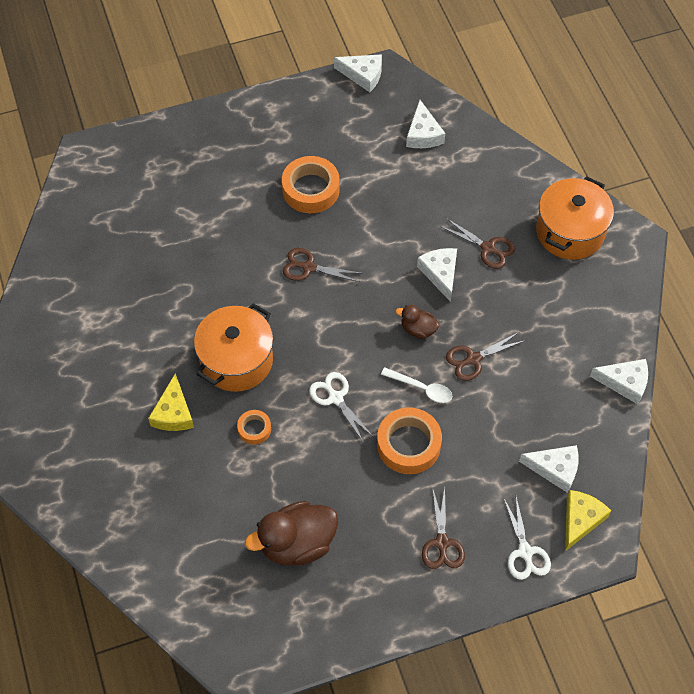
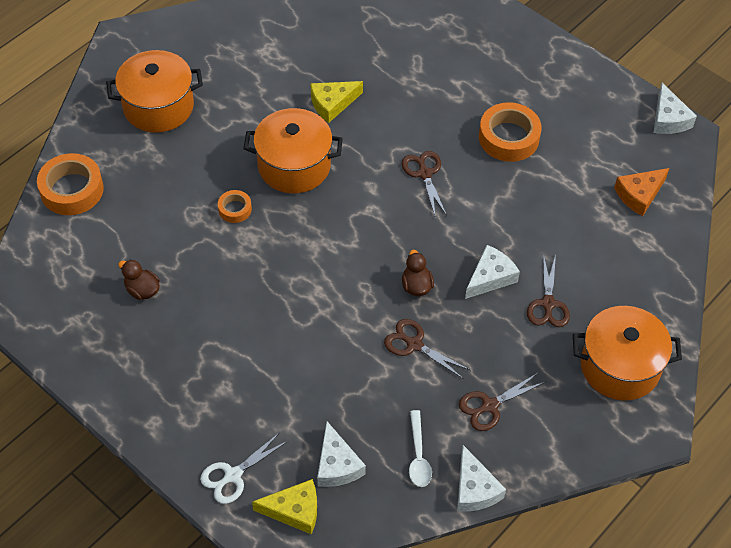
camera: 60 degrees right, 5 degrees down
yellow cheese [148,373,194,431] -> yellow cheese moved to [310,81,363,123]
brown duck [245,501,338,566] -> brown duck [118,259,160,300], size x0.52
white scissors [309,372,373,443] -> none
orange tape [377,408,442,474] -> orange tape moved to [37,153,104,215]
white spoon [381,367,452,403] -> white spoon moved to [409,410,432,487]
white cheese [406,100,445,148] -> orange cheese [614,168,669,216]
brown scissors [422,487,465,569] -> brown scissors moved to [459,372,545,431]
none -> orange pot [106,50,203,133]

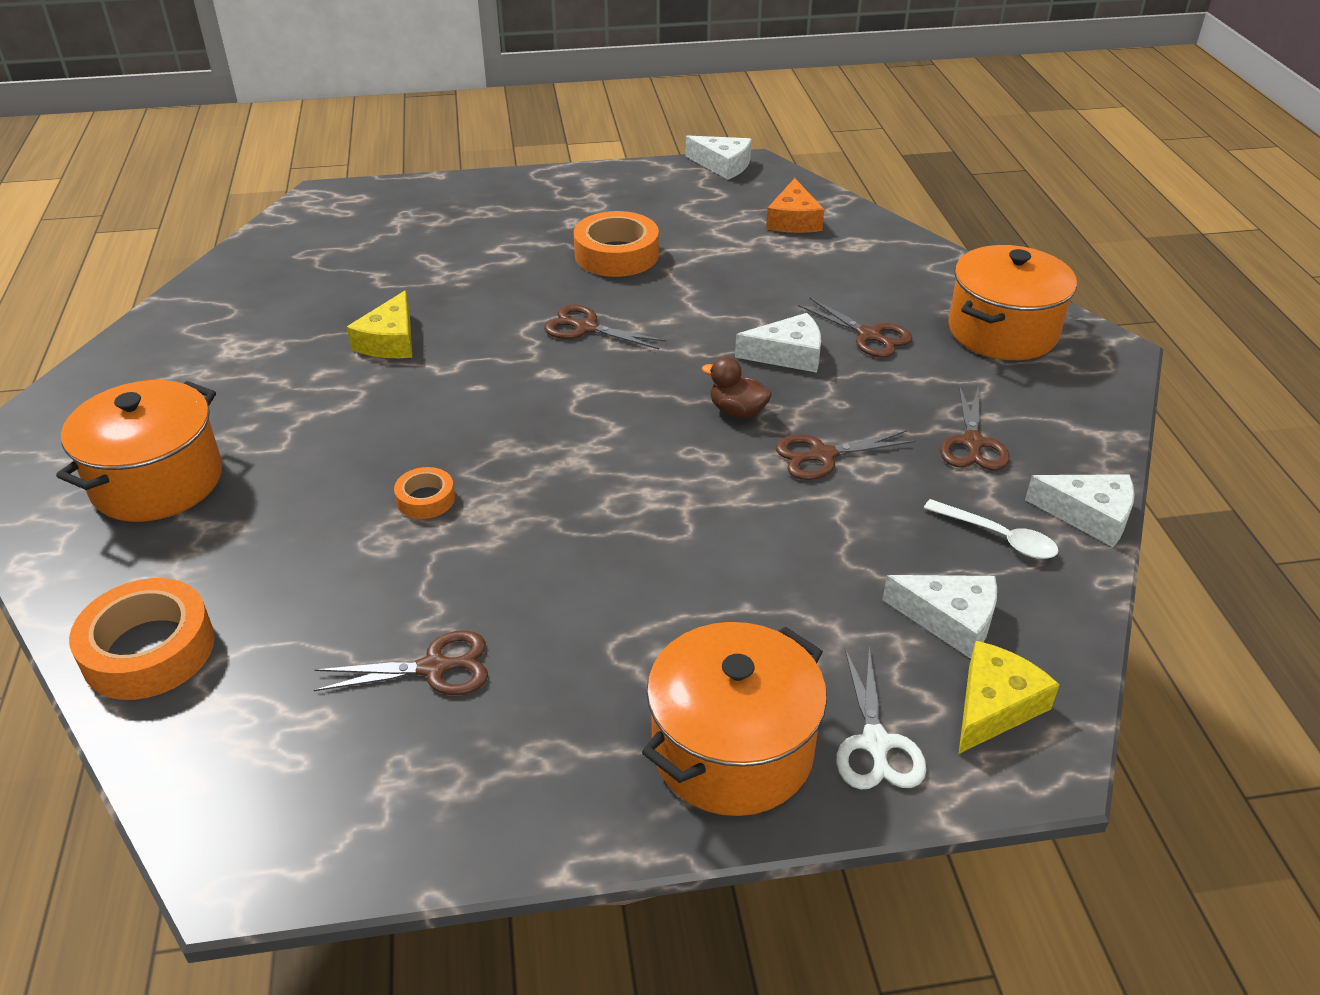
camera: 50 degrees left, 15 degrees down
brown duck [118,259,160,300] -> brown scissors [314,630,488,695]
orange pot [243,108,343,193] -> orange pot moved to [642,622,827,816]
white cheese [465,245,520,299] -> white cheese turned 90 degrees clockwise [735,313,821,373]

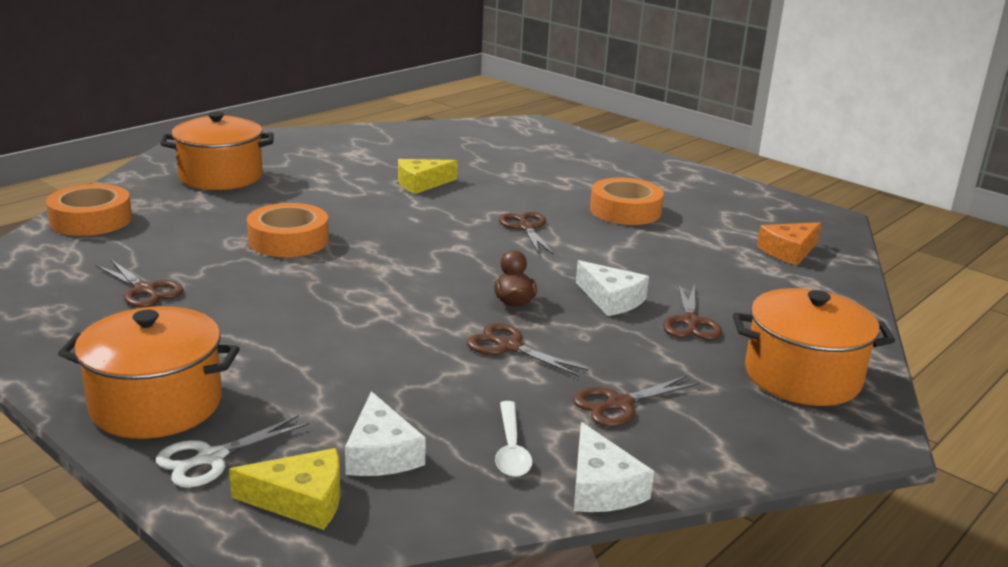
camera: 50 degrees right, 15 degrees down
orange tape [394,467,455,519] -> orange tape [247,203,329,257], size x1.90
white cheese [686,135,751,180] -> none

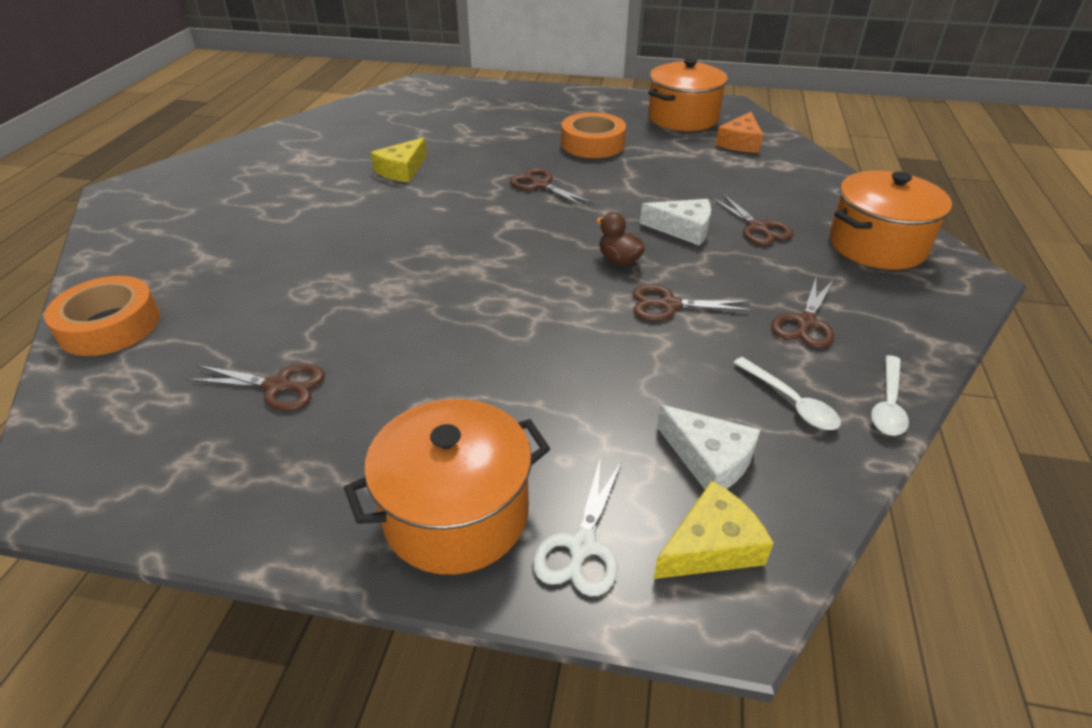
camera: 30 degrees left, 15 degrees up
orange pot [160,112,274,190] -> orange pot moved to [648,58,728,131]
orange tape [247,203,329,257] -> none
white cheese [574,422,654,512] -> white spoon [871,355,909,436]

